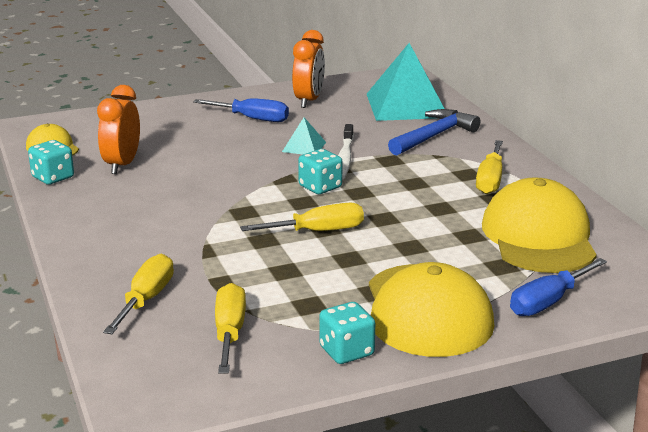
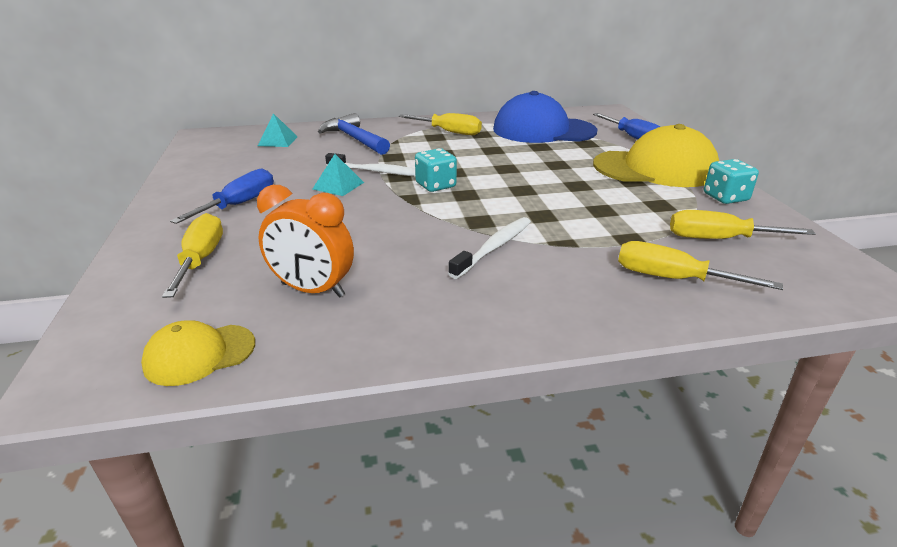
camera: 80 degrees left, 5 degrees up
turquoise dice [28,140,74,185] -> none
yellow screwdriver [240,203,364,231] -> yellow screwdriver moved to [162,213,223,298]
orange clock [292,30,325,108] -> none
turquoise pyramid [367,43,445,121] -> turquoise pyramid [258,113,298,147], size x0.45
yellow cap [482,177,597,273] -> blue cap [493,91,598,143]
none -> white toothbrush [448,217,531,279]

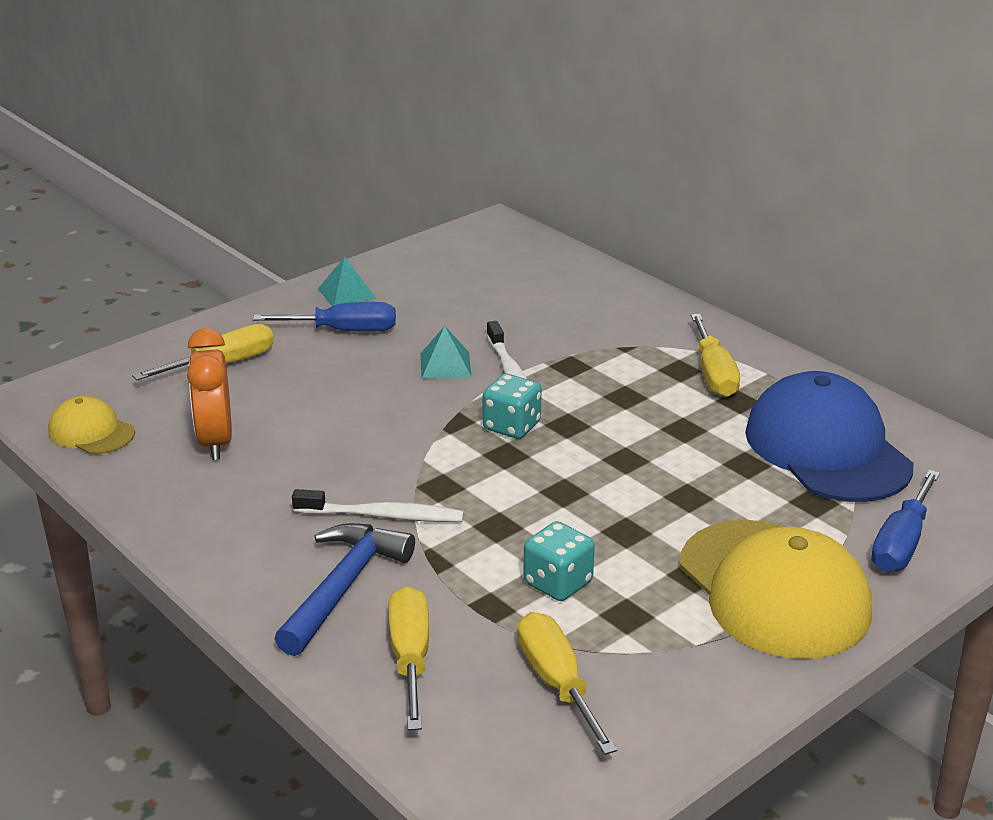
camera: 60 degrees right, 0 degrees up
turquoise pyramid [258,113,298,147] -> turquoise pyramid moved to [318,257,376,306]
blue hammer [318,113,390,155] -> blue hammer moved to [274,523,415,656]
turquoise dice [704,159,759,204] -> turquoise dice moved to [523,521,595,601]

